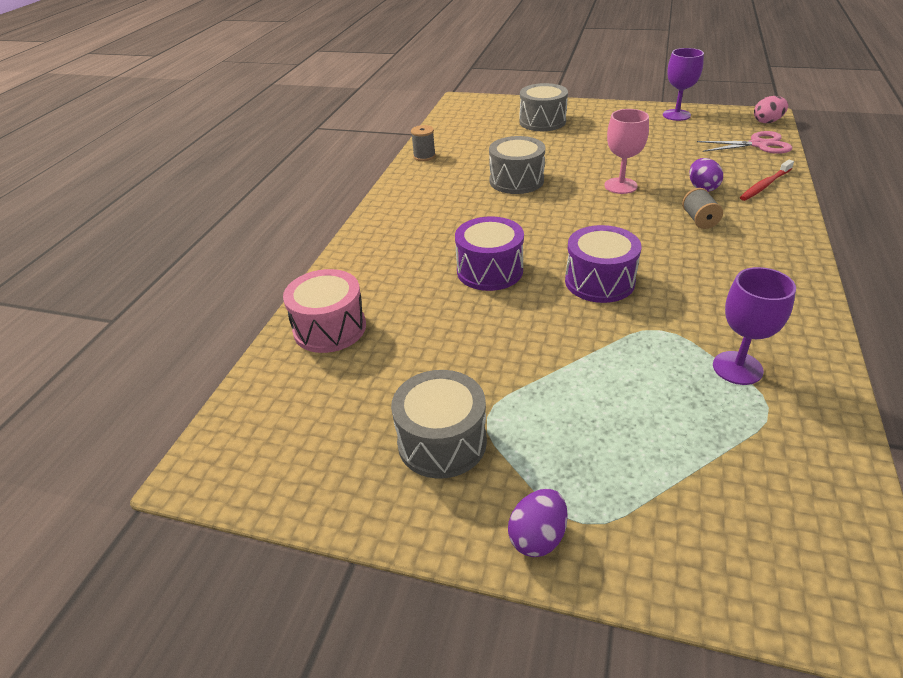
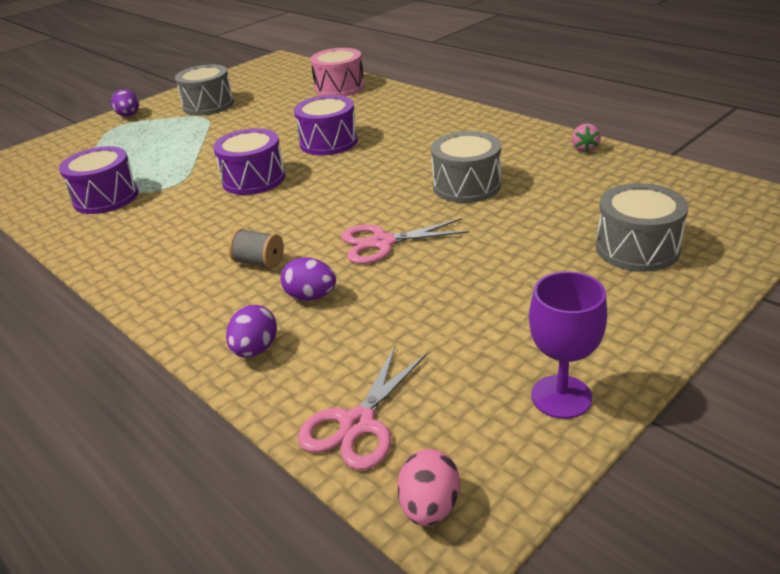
camera: 120 degrees right, 5 degrees down
grey spool [411,125,436,161] -> pink strawberry [572,123,601,152]
pink goblet [604,109,649,194] -> pink scissors [341,219,470,264]
purple goblet [713,267,796,385] -> purple drum [59,146,139,214]
red toothbrush [740,160,794,201] -> purple egg [226,305,277,357]

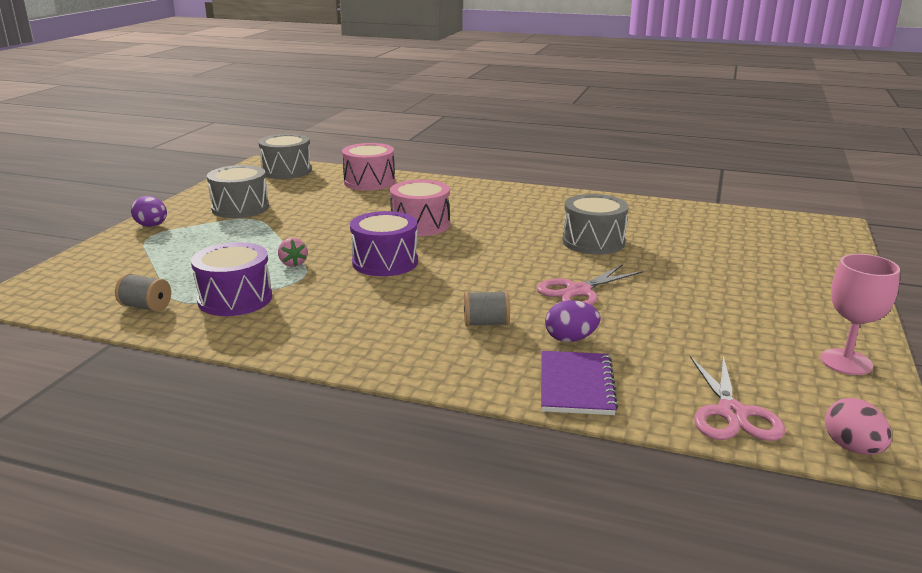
camera: 30 degrees left, 10 degrees down
purple egg [226,305,277,357] -> purple notebook [541,351,618,415]
purple drum [294,95,358,155] -> pink drum [390,179,450,236]
purple goblet [529,271,607,419] -> pink goblet [820,254,900,375]
pink strawberry [572,123,601,152] -> pink strawberry moved to [278,238,308,267]
grey drum [596,183,688,272] -> grey drum moved to [258,134,312,179]
none -> grey spool [115,273,171,312]

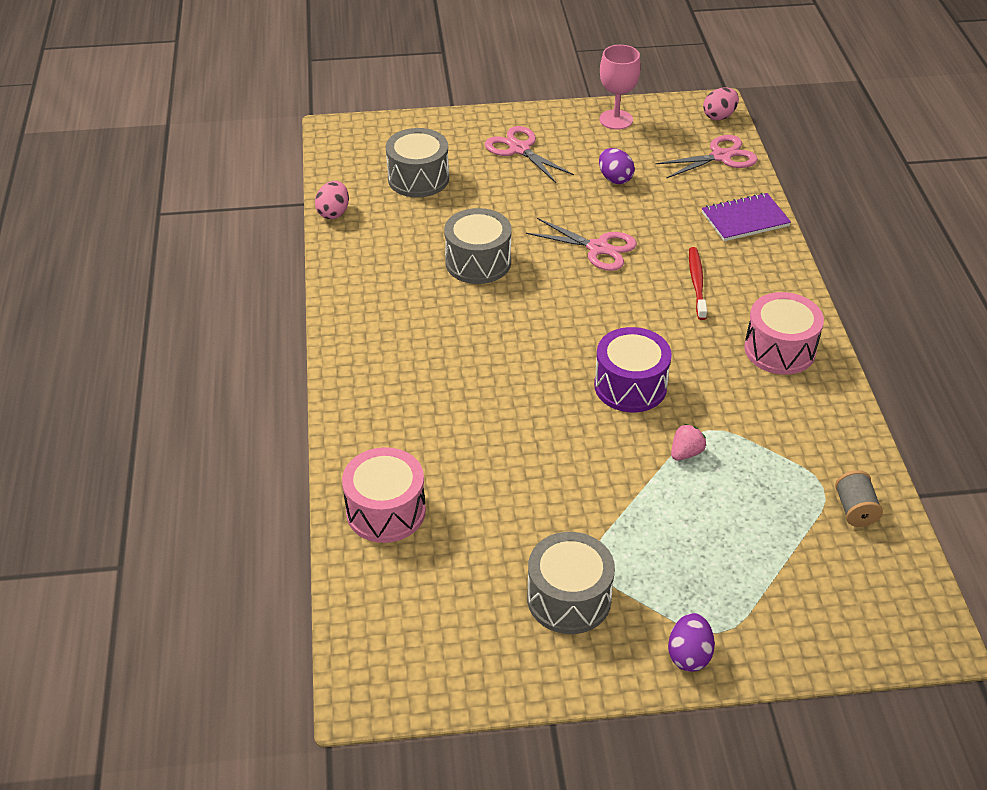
camera: 115 degrees left, 20 degrees up
purple drum [191,242,272,316] -> none
grey drum [258,134,312,179] -> grey drum moved to [386,128,449,198]
pink drum [390,179,450,236] -> pink drum moved to [744,292,824,375]
grey spool [464,291,510,326] -> red toothbrush [689,247,707,320]
purple egg [545,300,601,342] -> purple egg moved to [599,148,635,184]
none -> pink egg [315,181,349,219]
none -> pink scissors [485,126,574,183]

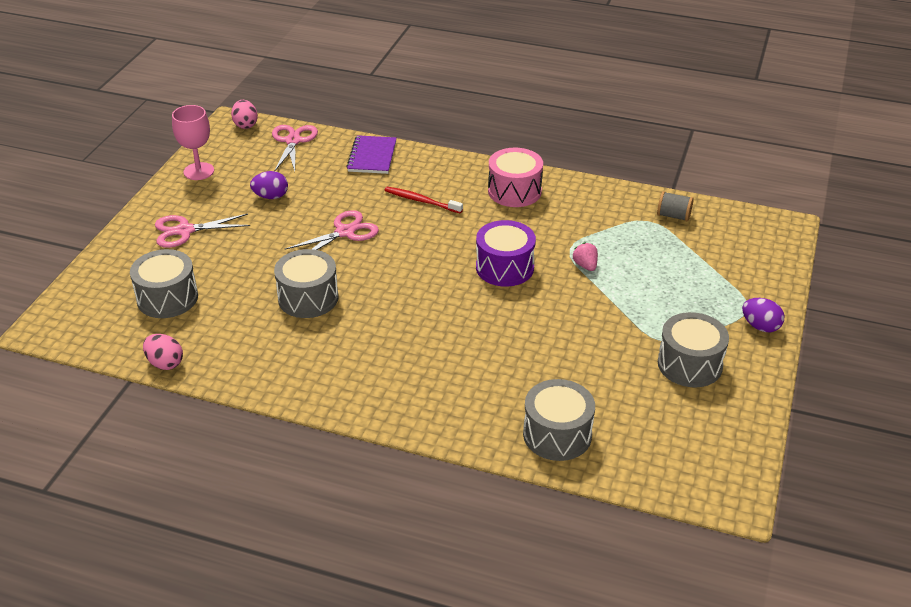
camera: 65 degrees left, 5 degrees down
pink drum [342,447,426,543] -> grey drum [523,379,595,461]

